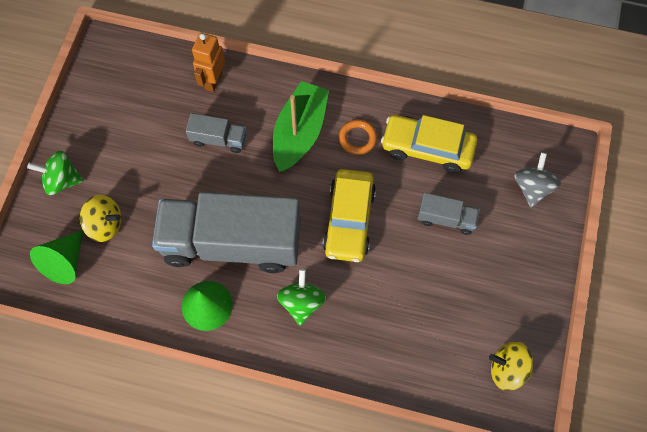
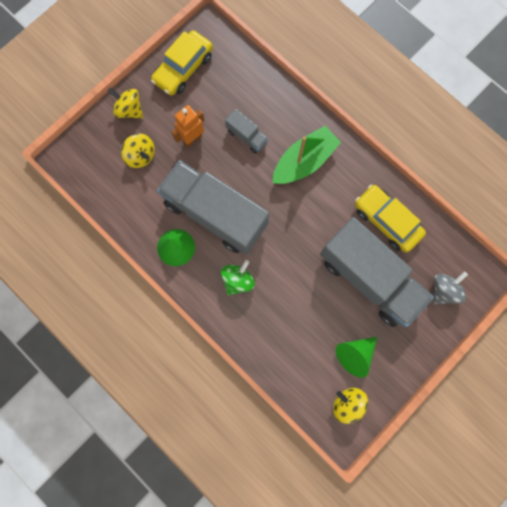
camera: 30 degrees right, 10 degrees up
green spinning top [27,151,84,195] -> yellow spinning top [108,87,143,118]
green cone [30,230,83,284] -> green cone moved to [336,337,377,378]
orange robot [192,33,225,92] -> orange robot moved to [172,105,205,148]
yellow car [323,169,376,262] -> yellow car moved to [151,30,213,96]
orange ring [339,120,377,155] -> none
grey truck [417,193,480,235] -> grey truck [320,217,434,327], size x2.35

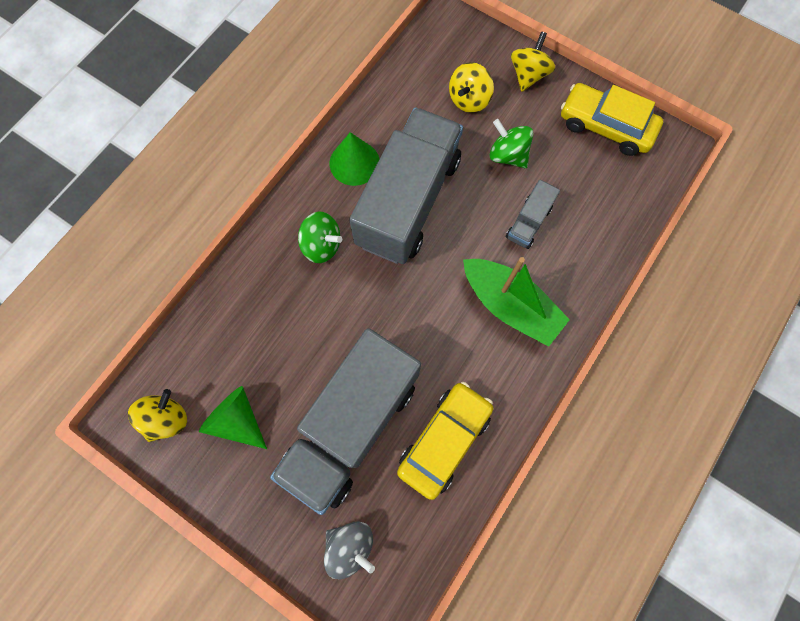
camera: 80 degrees right, 5 degrees down
orange robot [172,105,205,148] -> green spinning top [490,119,533,168]

